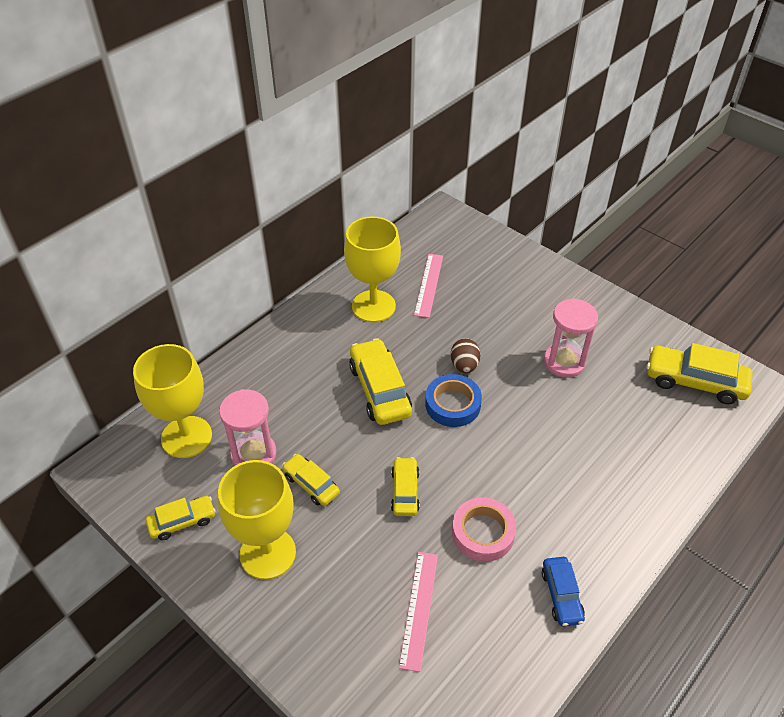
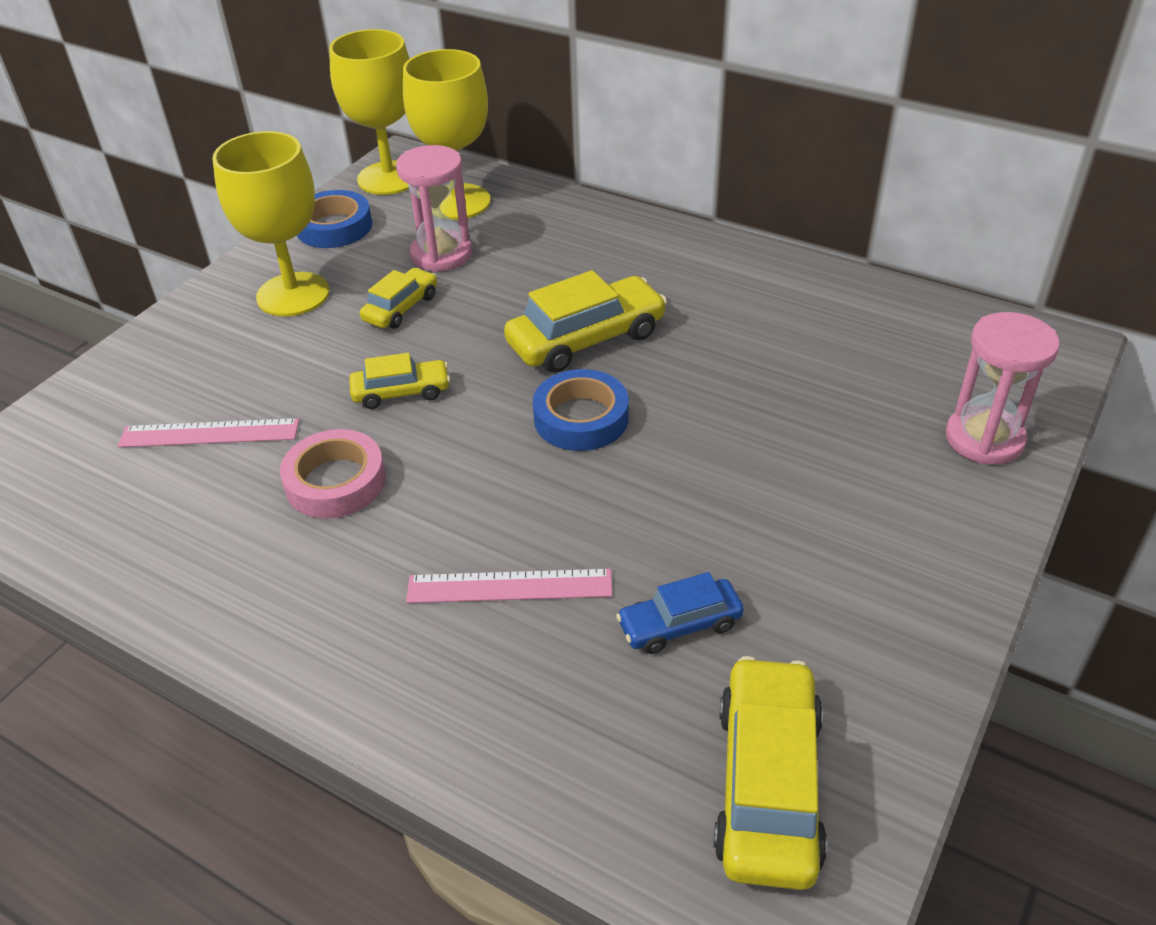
camera: 80 degrees right, 5 degrees down
yellow car [146,496,216,540] -> blue tape [297,190,372,248]
yellow goblet [344,217,401,322] -> yellow goblet moved to [329,29,409,195]
pink ruler [414,254,443,318] -> pink ruler moved to [406,569,612,603]
brown egg [451,338,481,373] -> none
blue car [542,557,585,626] -> blue car moved to [616,572,744,654]
pink hourglass [544,298,598,378] -> pink hourglass moved to [946,312,1060,465]

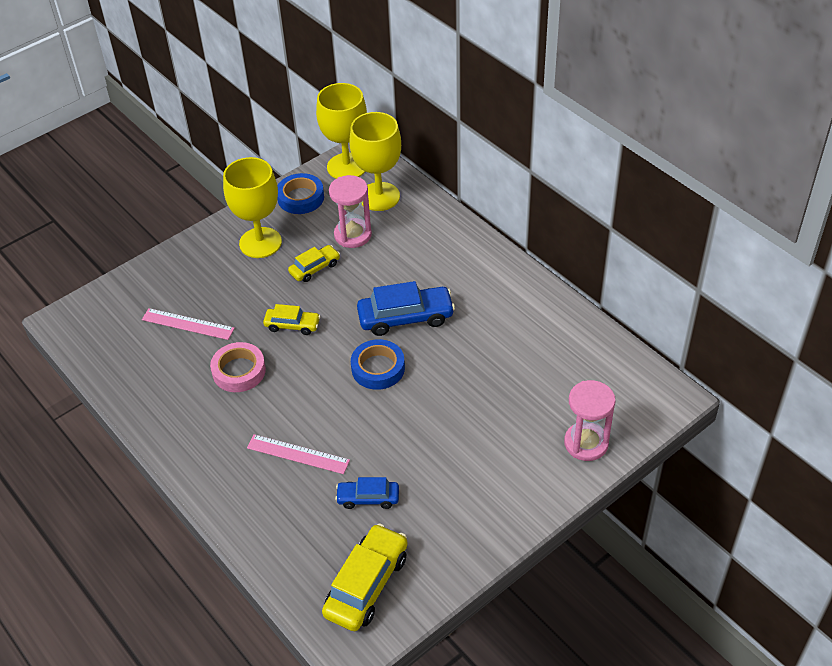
camera: 20 degrees right, 5 degrees up
yellow car [504,270,667,373] -> blue car [357,281,455,336]

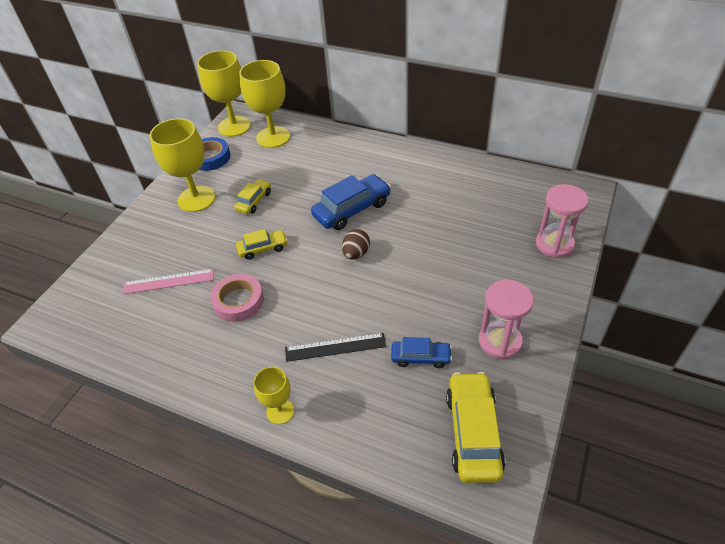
camera: 25 degrees left, 0 degrees up
pink ruler [247,434,350,474] -> black ruler [285,333,386,362]
pink hourglass [329,175,372,248] -> pink hourglass moved to [479,280,533,360]
blue car [335,477,399,509] -> blue car turned 150 degrees counterclockwise [391,337,452,368]
blue tape [351,339,405,390] -> brown egg [342,229,370,259]
none -> yellow goblet [254,367,294,424]

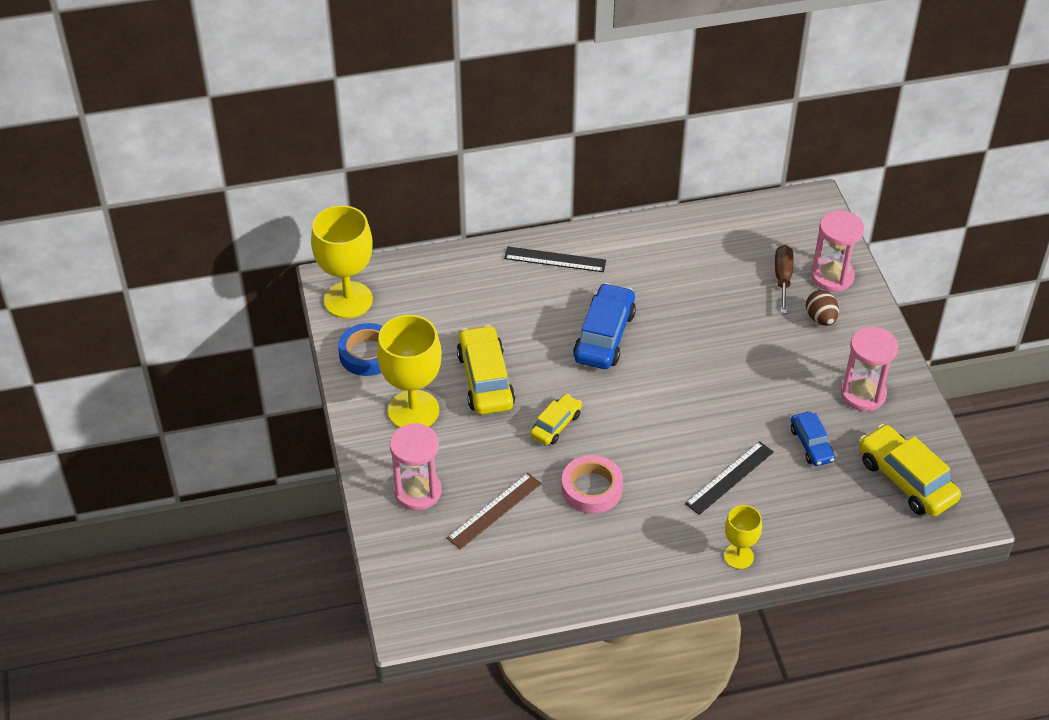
camera: 40 degrees left, 0 degrees up
pink ruler [122,269,214,294] -> brown ruler [447,473,541,550]
yellow car [234,179,271,214] -> yellow car [457,325,515,415], size x1.71
yellow goblet [239,60,290,148] -> none
brown egg [342,229,370,259] -> brown egg moved to [806,290,839,326]
blue car [391,337,452,368] -> blue car turned 105 degrees clockwise [791,412,835,466]
none -> pink hourglass [390,423,441,510]
none -> black ruler [504,246,606,272]
none -> brown screwdriver [775,245,794,314]

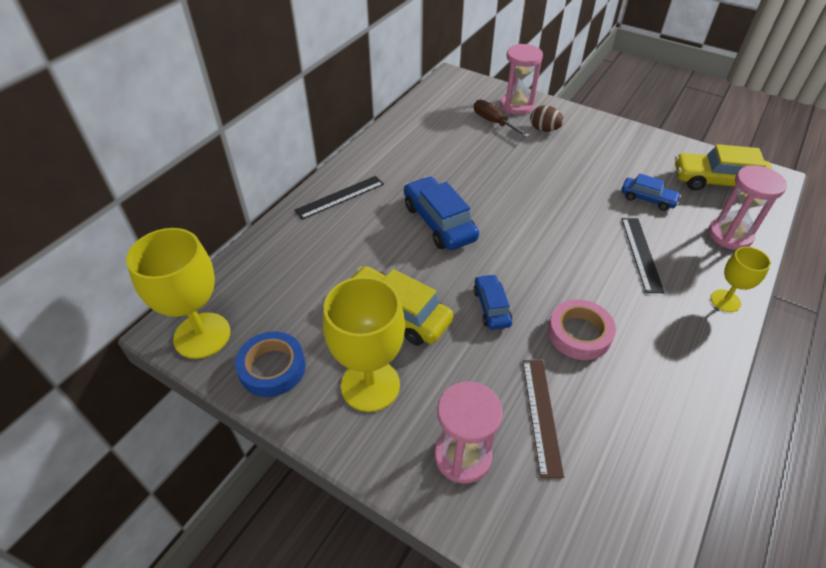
camera: 45 degrees left, 0 degrees up
yellow car [530,394,582,445] -> blue car [473,274,512,330]
pink hourglass [841,327,898,411] -> pink hourglass moved to [709,165,787,250]

